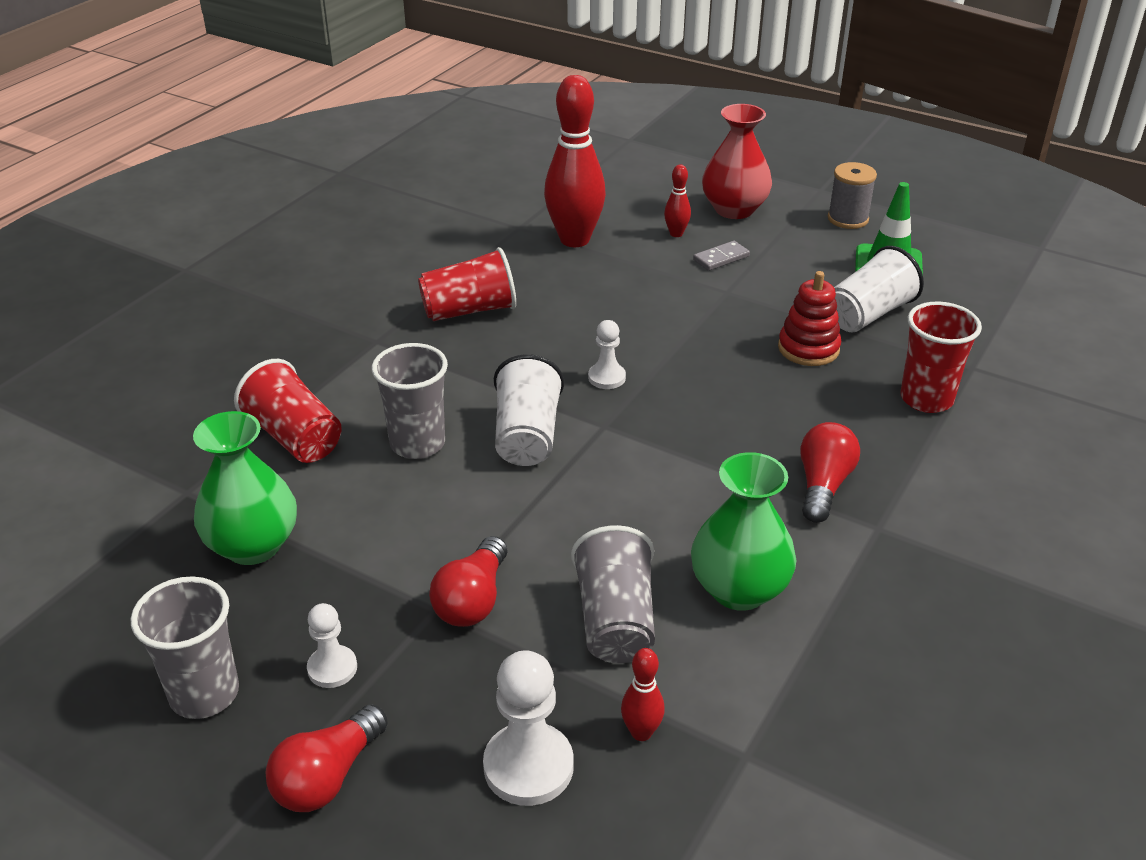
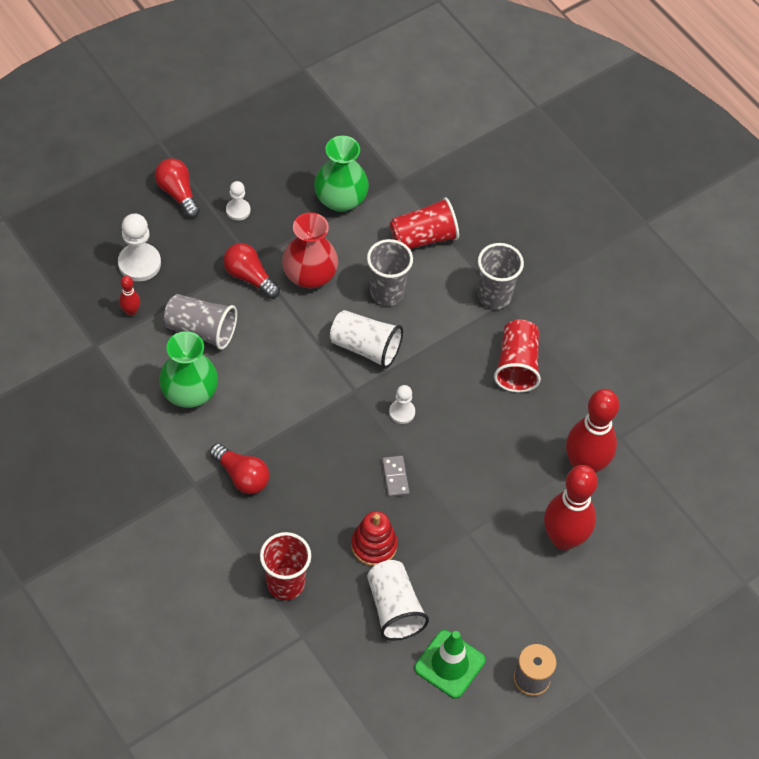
camera: 110 degrees right, 20 degrees up
grey cup [131,576,239,719] -> grey cup moved to [478,243,524,309]
red bowling pin [664,164,691,237] -> red bowling pin [544,465,598,550], size x2.25
grey domino [693,241,750,271] -> grey domino moved to [382,456,409,497]
red vase [702,104,772,219] -> red vase moved to [282,212,338,289]

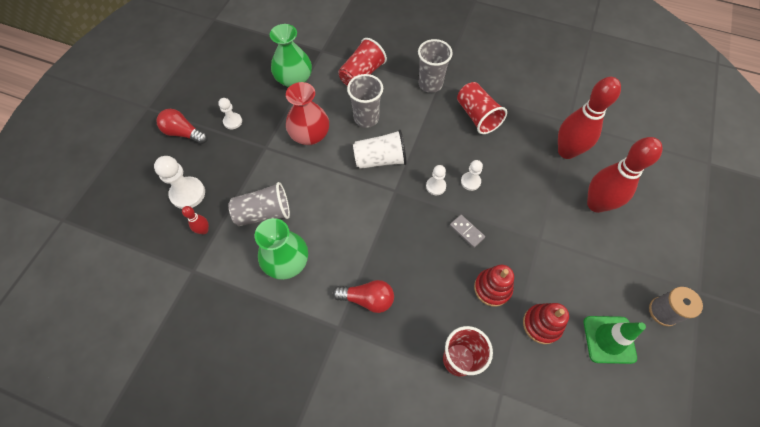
camera: 30 degrees left, 5 degrees up
red light bulb [223,243,280,299] -> none
white cup [367,560,429,641] -> red stacking toy [523,303,569,344]
none -> white pawn [461,160,483,191]

